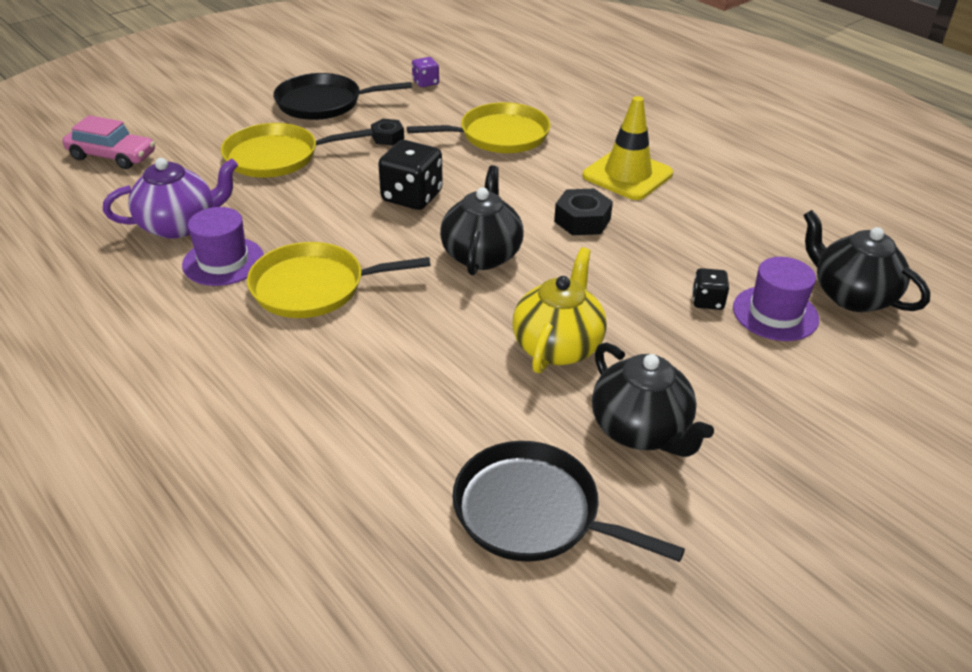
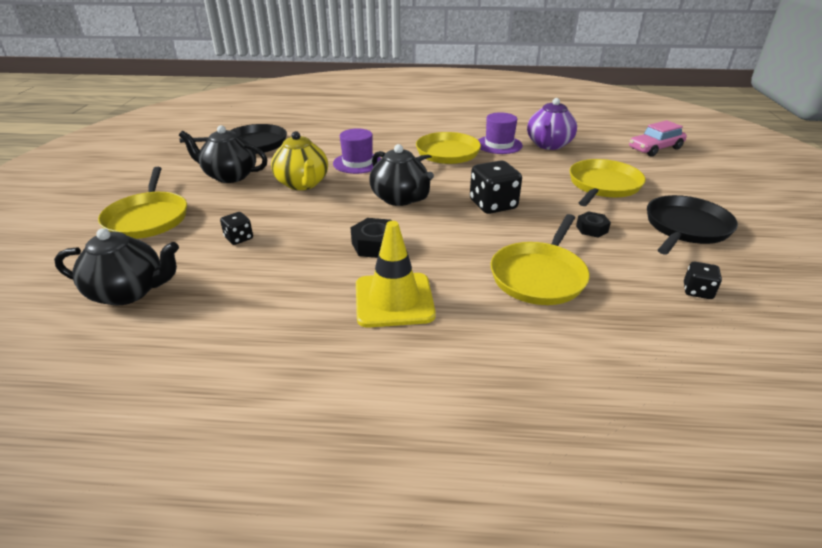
camera: 135 degrees right, 5 degrees down
purple dice [412,57,439,87] -> black dice [684,262,722,299]
purple hat [733,257,819,341] -> purple hat moved to [333,128,381,174]
none -> yellow pan [98,167,187,239]

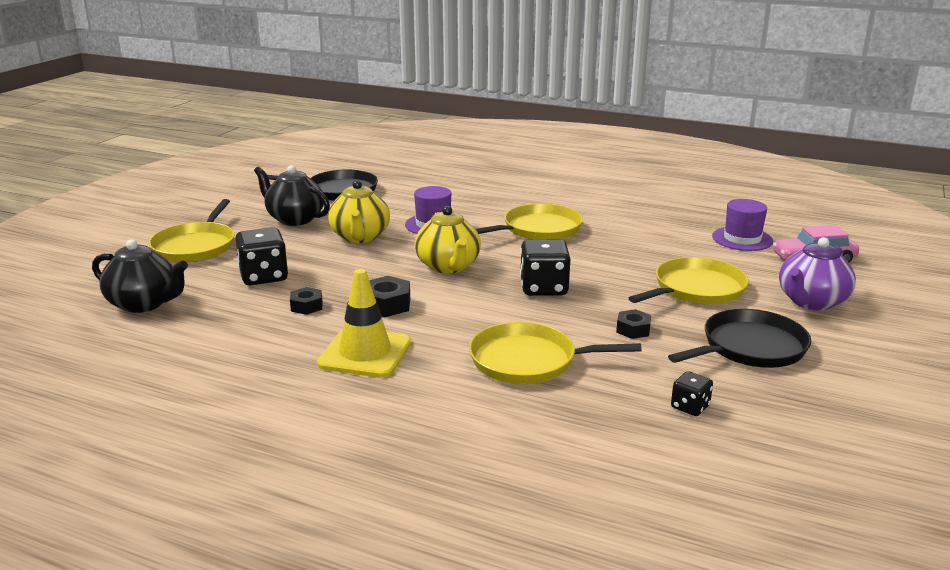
camera: 20 degrees right, 10 degrees down
black dice [220,212,253,245] -> black dice [235,227,288,285], size x1.85
black teapot [370,144,434,206] -> yellow teapot [415,206,481,274]
purple hat [478,112,523,154] -> purple hat moved to [712,199,773,251]
yellow pan [491,214,590,305] -> yellow pan turned 45 degrees clockwise [469,322,642,384]
purple teapot [527,98,577,150] -> purple teapot moved to [779,237,856,310]
none -> black nut [290,287,323,315]

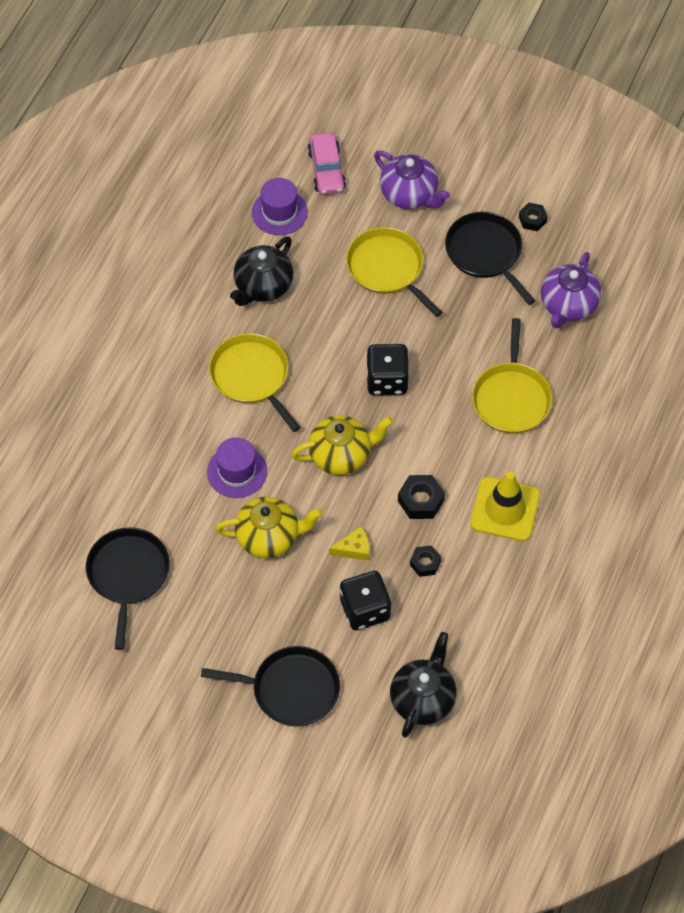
camera: 90 degrees left, 35 degrees up
yellow pan [149,199,234,262] -> black pan [201,646,340,727]
black teapot [254,165,330,226] -> black teapot moved to [230,236,293,306]
black nut [616,309,651,339] -> black nut moved to [519,203,548,231]
black dice [671,371,713,416] -> purple teapot [541,252,601,328]
none -> yellow cheese [329,526,370,561]

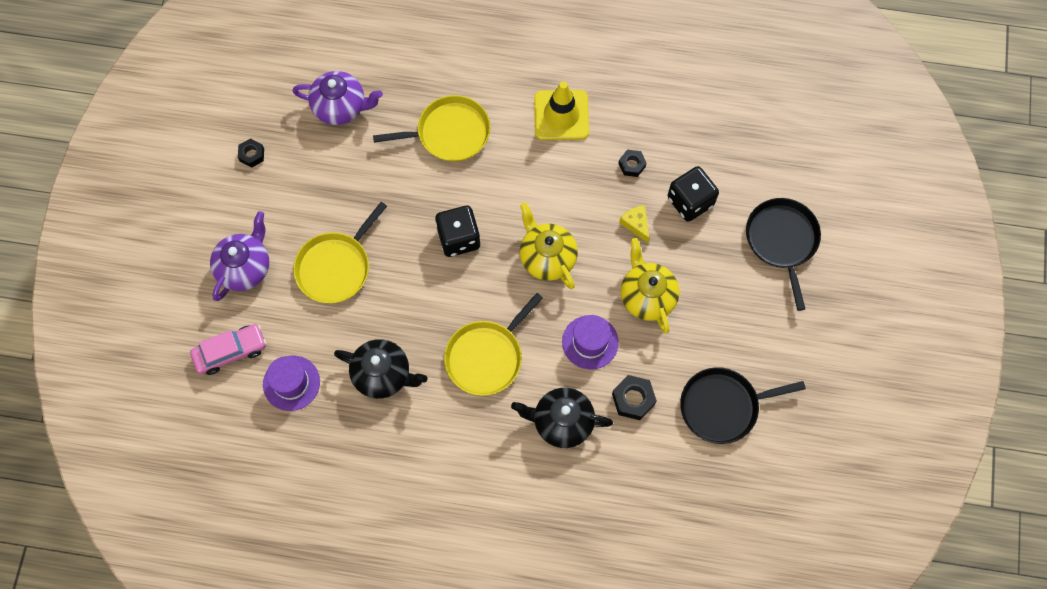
camera: 105 degrees left, 10 degrees up
black teapot [390,632,457,738] -> black teapot moved to [511,388,613,448]
black nut [398,475,445,519] -> black nut moved to [612,375,657,420]
black pan [445,212,535,305] -> none

